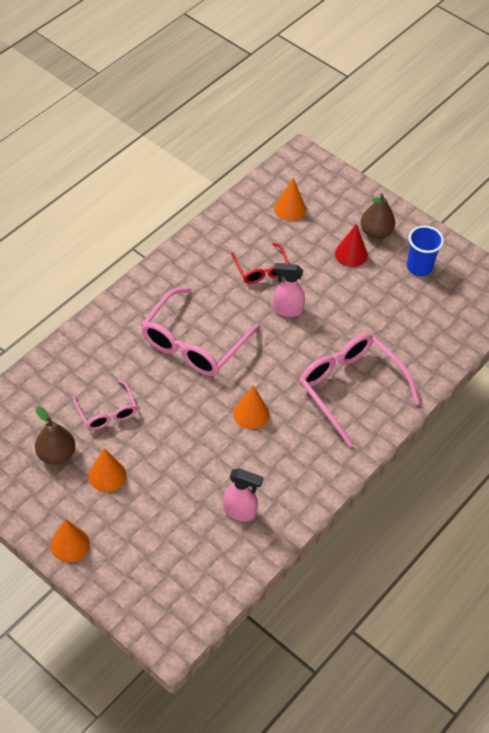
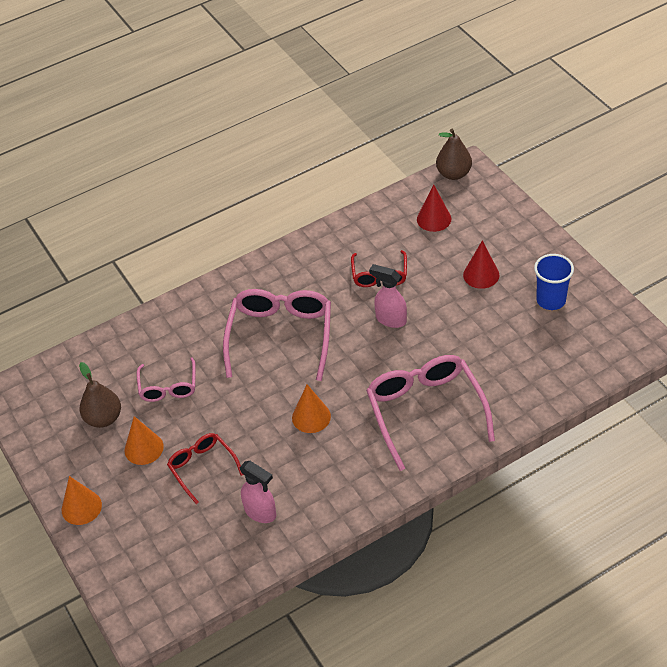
camera: 25 degrees right, 5 degrees down
pink glasses [141,287,260,376] -> pink glasses turned 135 degrees clockwise [223,289,331,381]
orange cone [274,178,306,221] -> red cone [417,184,451,232]
brown pear [361,193,395,239] -> brown pear moved to [436,129,472,180]
none -> red glasses [167,433,243,504]

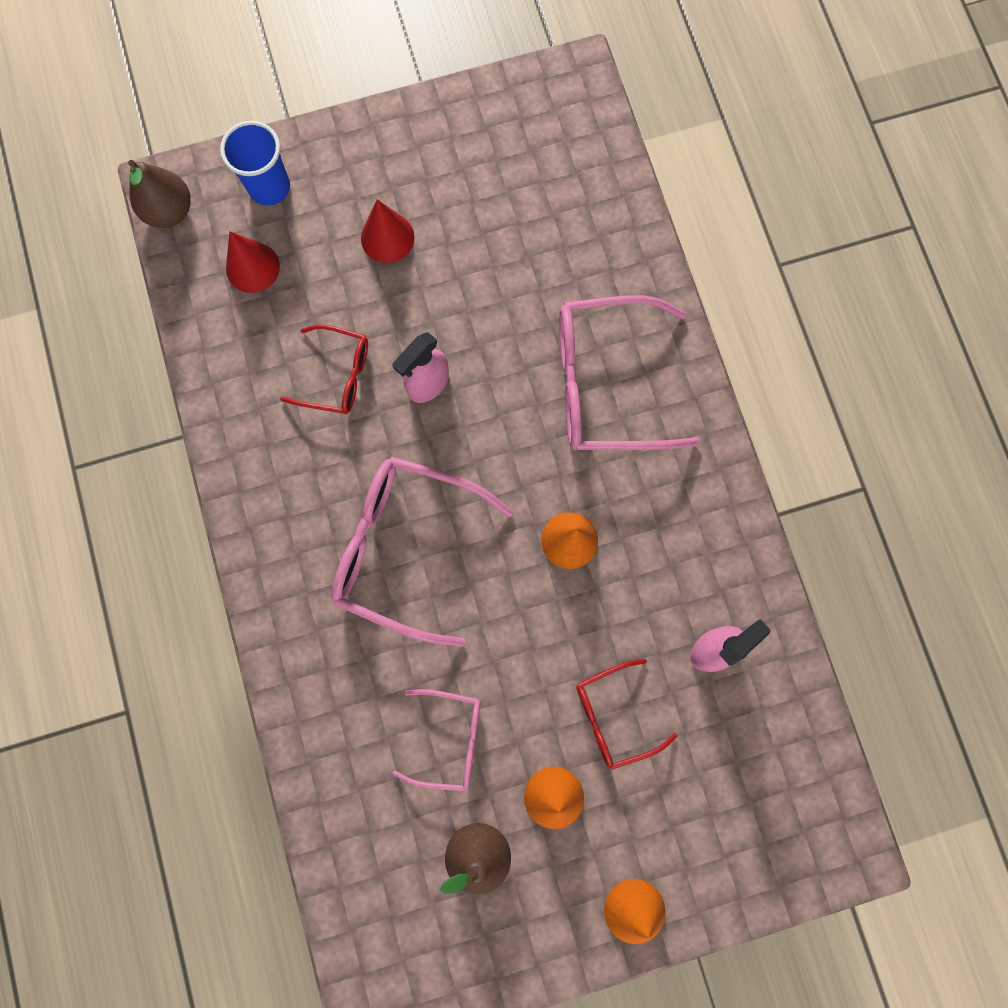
camera: 80 degrees left, 30 degrees up
blue cup [534,254,574,310] -> blue cup moved to [220,121,290,205]

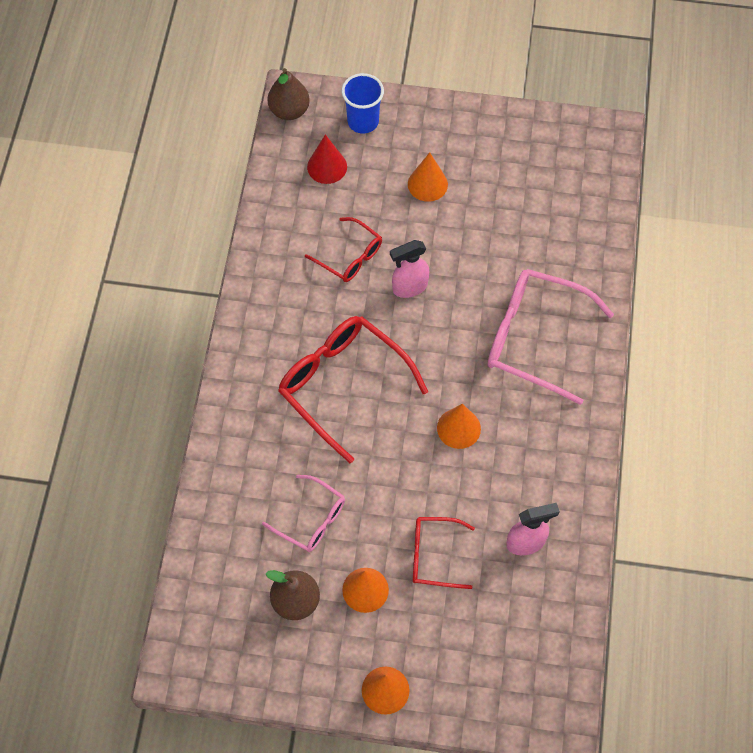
camera: 25 degrees right, 15 degrees down
pink glasses [331,457,514,647] -> red glasses [278,316,428,463]
red cone [361,199,415,263] -> orange cone [408,152,448,202]

